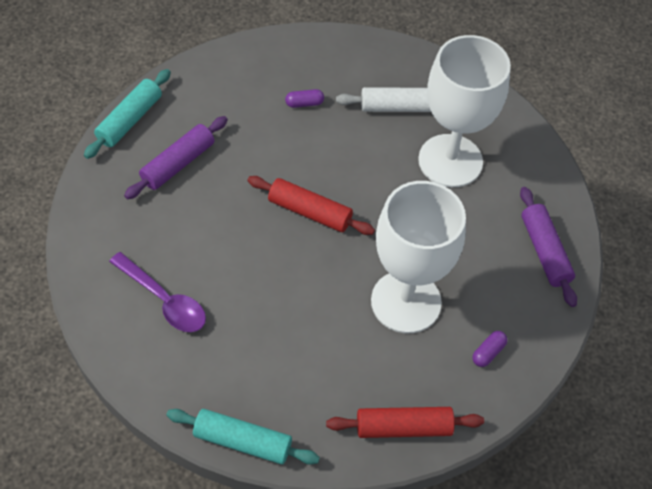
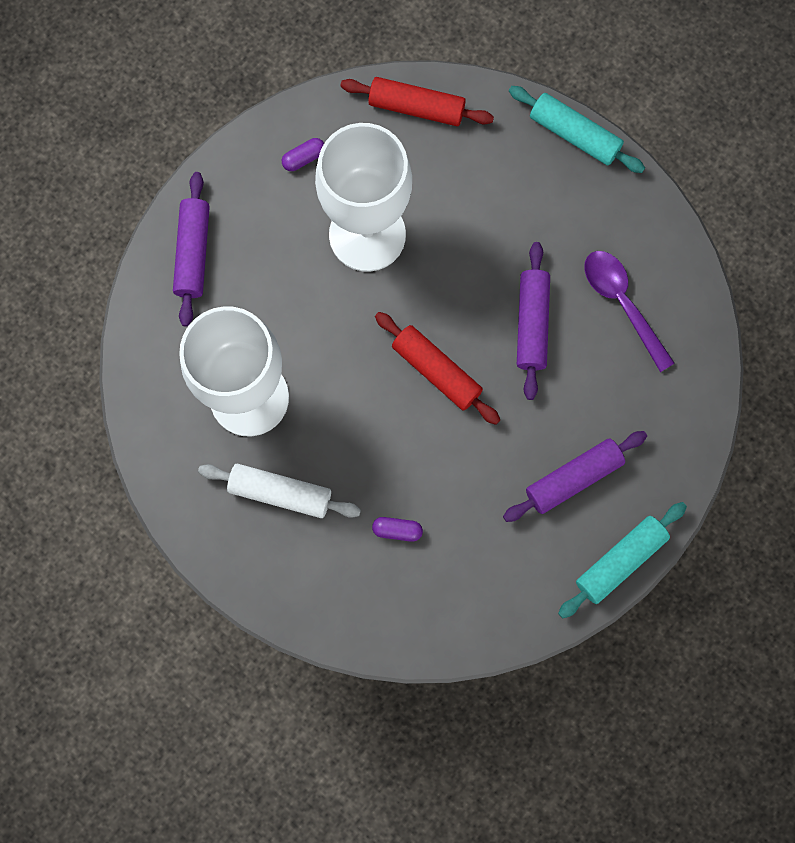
camera: 160 degrees left, 20 degrees up
none -> purple rolling pin [517,242,550,400]

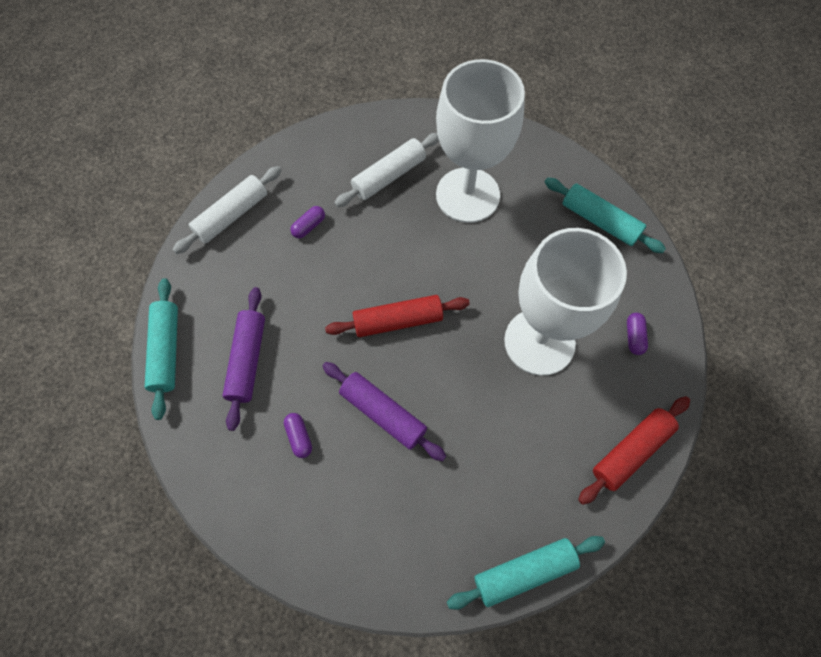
camera: 125 degrees right, 10 degrees down
purple rolling pin [173,172,210,327] -> turquoise rolling pin [545,178,666,253]
purple spoon [584,251,675,372] -> none
none -> white rolling pin [173,166,281,254]
none -> purple capsule [284,413,312,458]

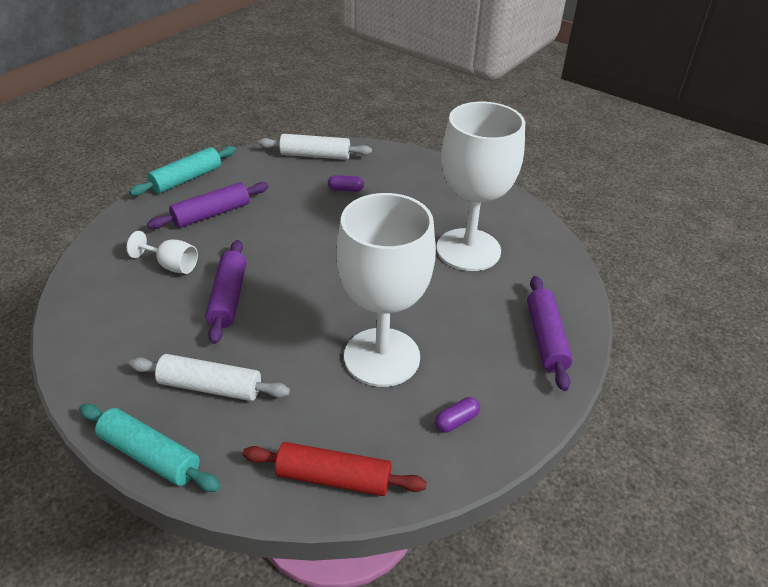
camera: 50 degrees right, 25 degrees down
purple capsule [284,413,312,458] -> white goblet [127,231,198,274]
red rolling pin [325,295,470,337] -> none
white rolling pin [335,133,439,207] -> white rolling pin moved to [129,354,290,401]
turquoise rolling pin [545,178,666,253] -> purple rolling pin [527,276,573,391]

